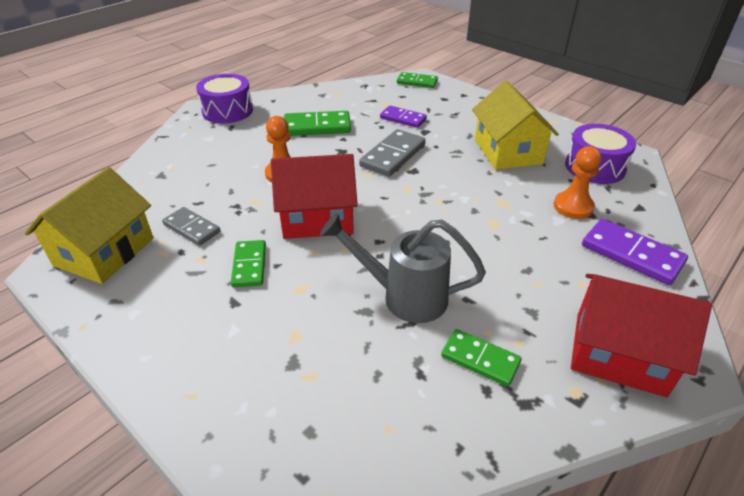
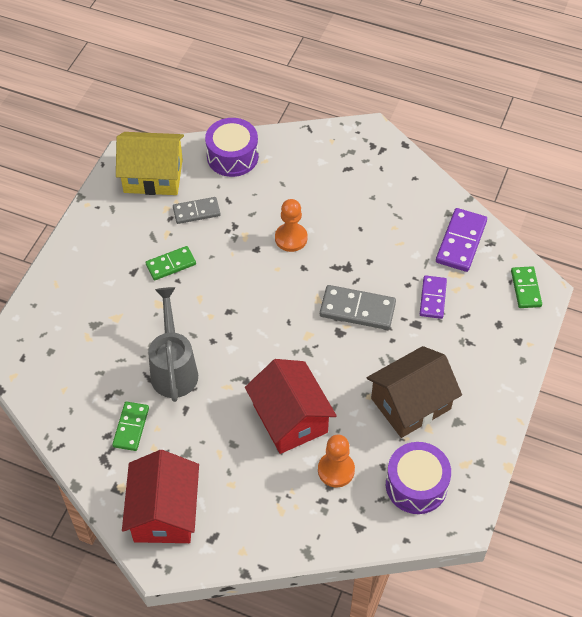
camera: 70 degrees right, 15 degrees up
grey domino [162,207,220,246] -> grey domino turned 60 degrees clockwise [173,197,220,224]
purple drum [196,74,253,123] -> purple drum moved to [205,118,259,177]
red house [271,154,358,239] -> red house moved to [245,359,337,454]
green domino [284,111,351,136] -> none
yellow house [472,81,559,170] -> brown house [367,346,462,438]
purple domino [582,219,688,285] -> purple domino moved to [436,208,487,272]

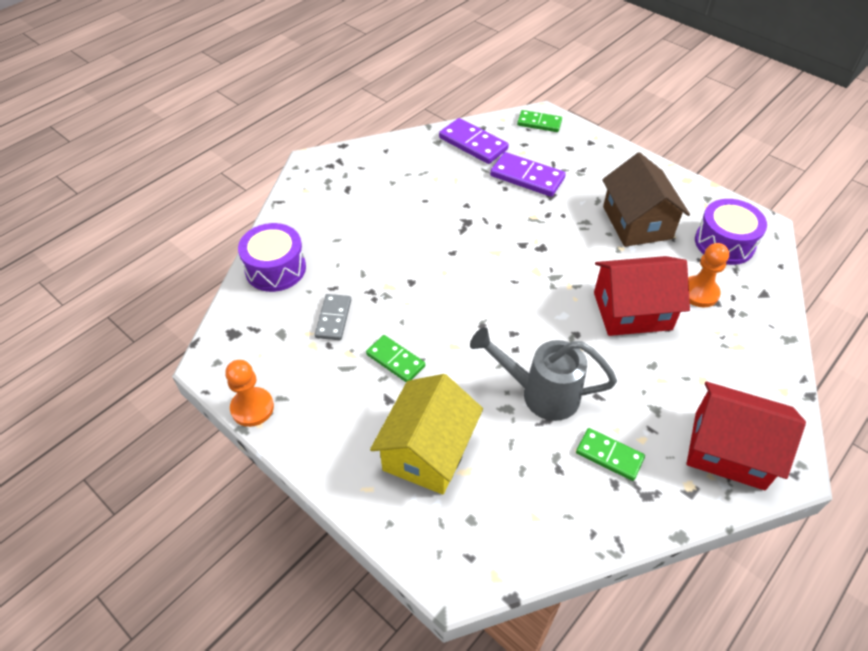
camera: 70 degrees left, 5 degrees down
yellow house [116,132,184,195] -> yellow house moved to [370,374,483,495]
green domino [145,246,196,280] -> green domino turned 45 degrees counterclockwise [366,335,425,382]
orange pawn [275,199,308,252] -> orange pawn moved to [225,360,274,427]
grey domino [320,285,396,330] -> none
purple domino [420,275,447,319] -> purple domino [490,152,566,197], size x1.51

